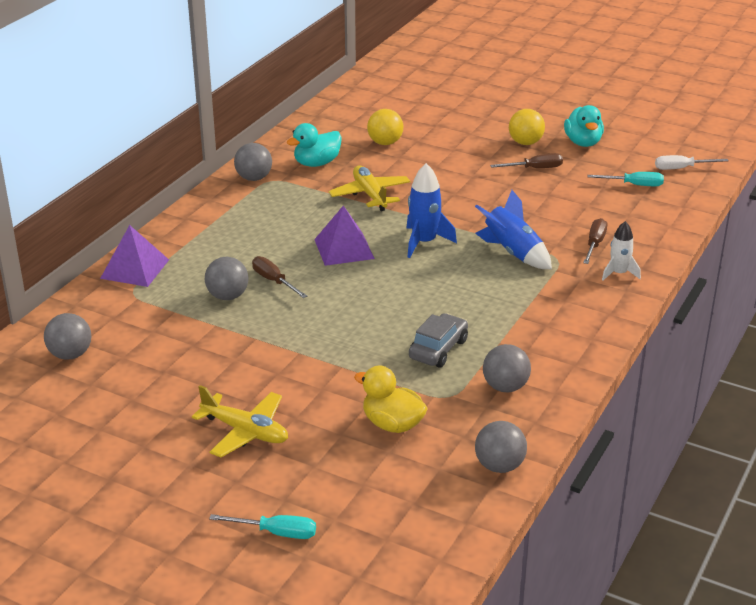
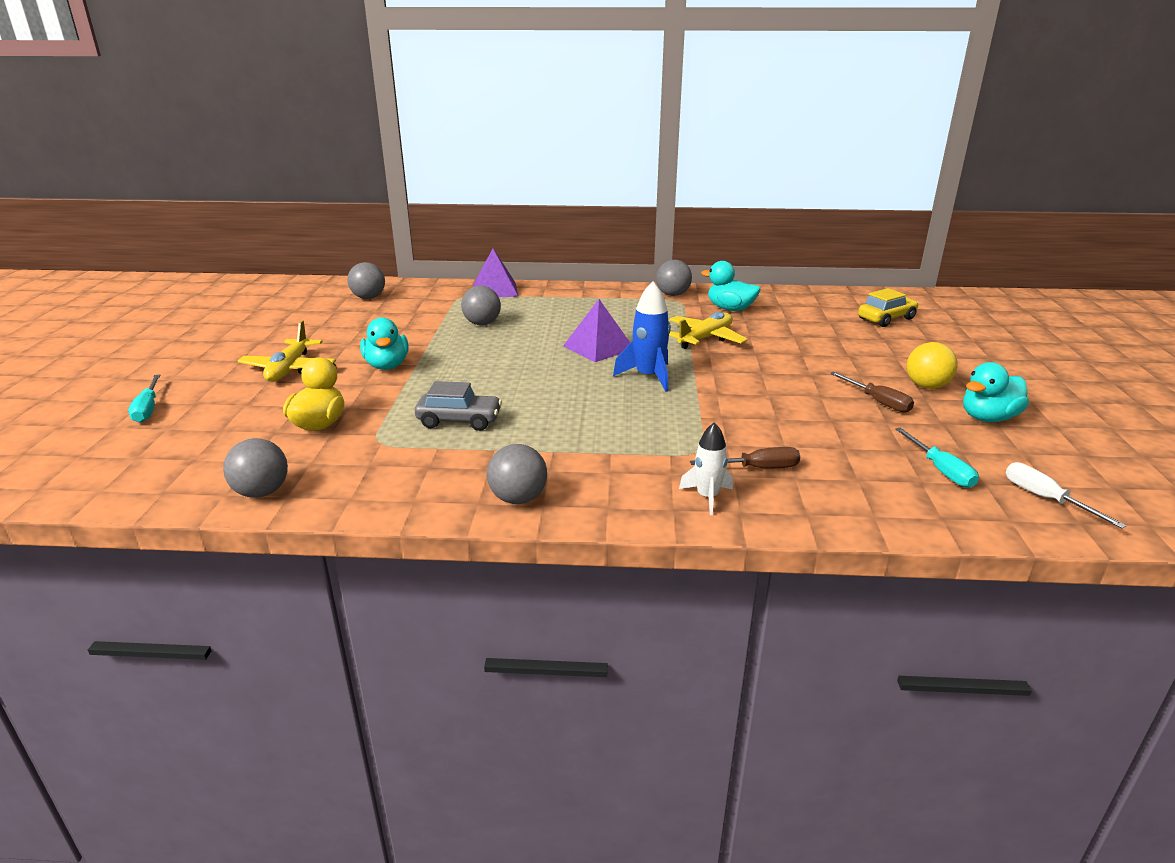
camera: 65 degrees right, 5 degrees down
brown screwdriver [252,256,308,298] -> none
yellow ball [367,109,403,145] -> none
blue rocket [475,190,552,269] -> none
grey ball [483,344,531,392] -> grey ball moved to [487,444,547,504]
none -> turquoise duck [360,317,408,370]
none -> yellow car [858,288,918,327]

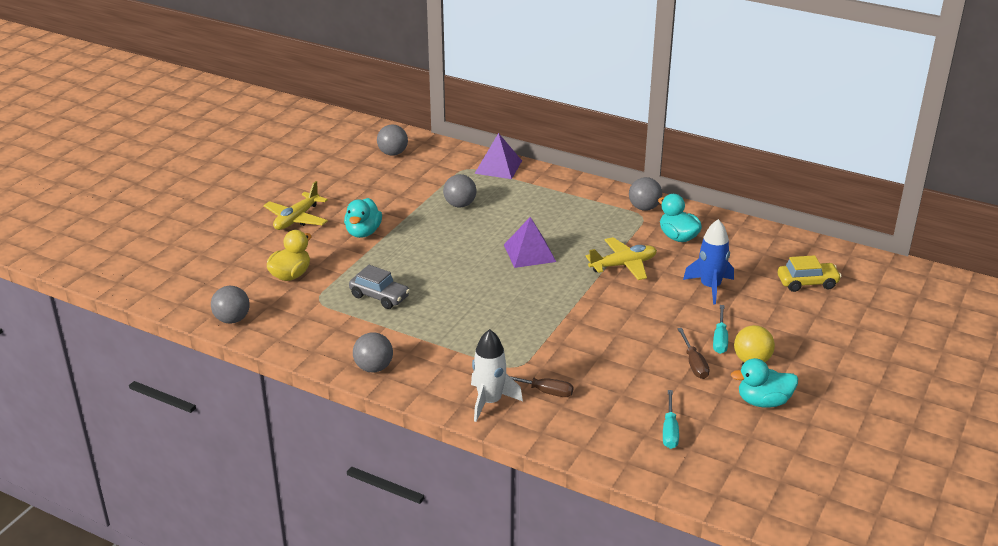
camera: 25 degrees right, 5 degrees up
turquoise screwdriver [128,375,160,423] -> turquoise screwdriver moved to [713,305,728,354]
blue rocket [613,281,671,392] -> blue rocket moved to [683,219,734,305]
white rocket [679,422,733,515] -> white rocket [471,329,523,422], size x1.52
white screwdriver [1006,462,1127,528] -> none

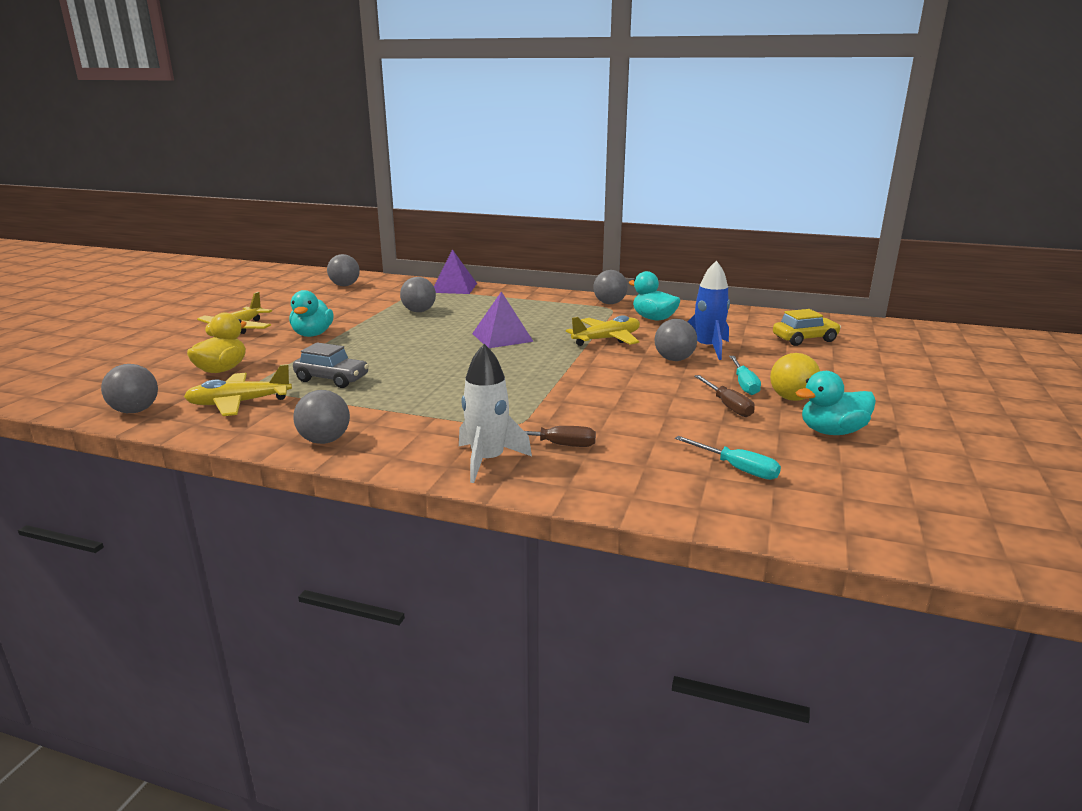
camera: 10 degrees left, 10 degrees down
turquoise screwdriver [663,390,679,449] -> turquoise screwdriver turned 45 degrees counterclockwise [675,436,781,480]
none -> yellow plane [184,364,292,416]
none -> grey ball [655,319,697,361]

